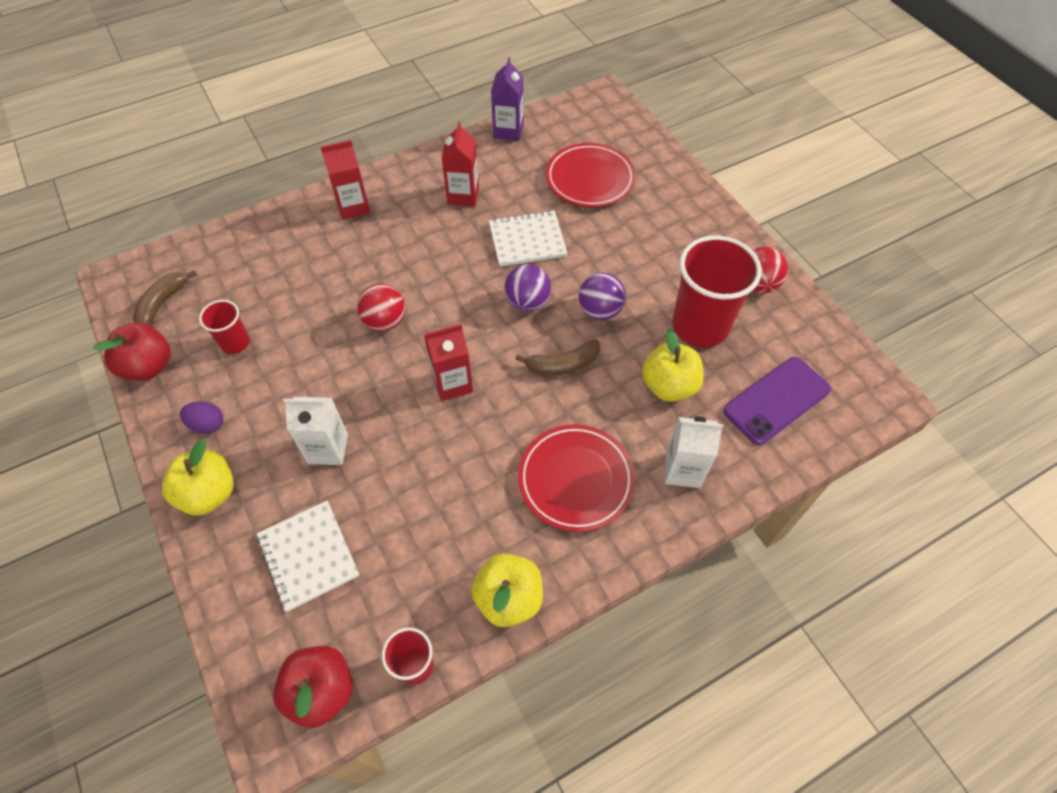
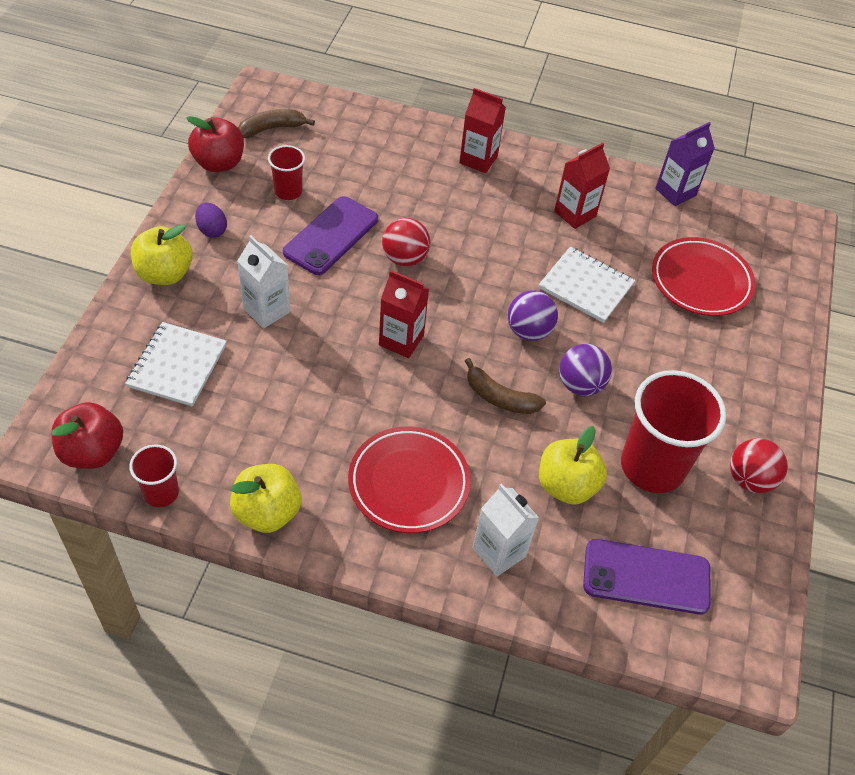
camera: 40 degrees right, 5 degrees down
none -> purple phone [283,196,378,275]

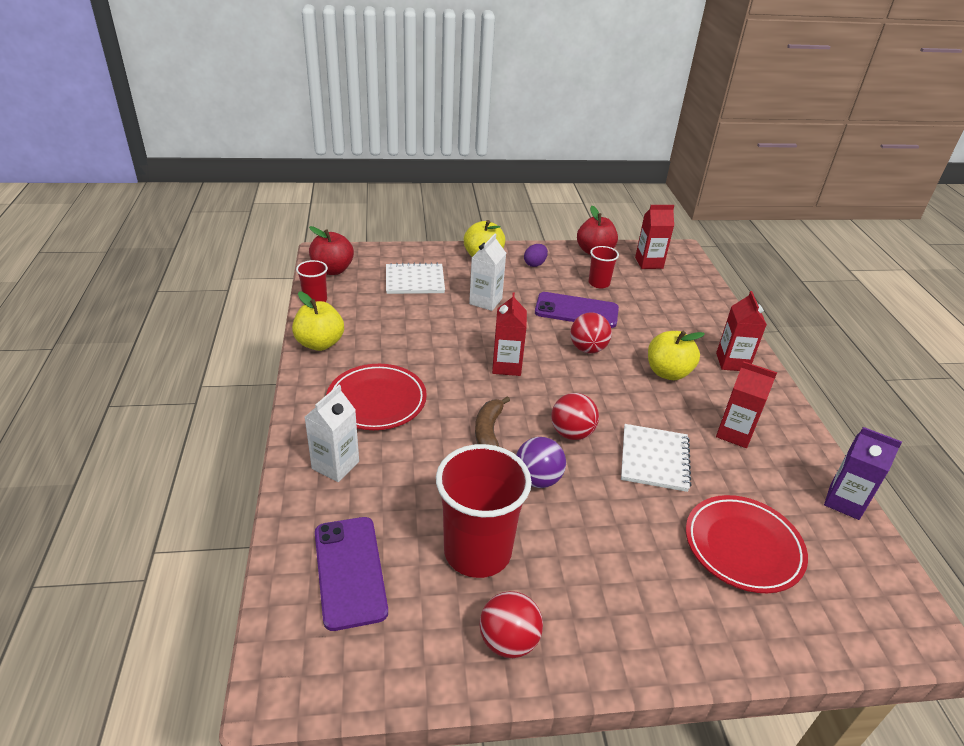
camera: 70 degrees right, 15 degrees down
brown banana [238,109,315,138] -> red carton [635,205,674,269]
purple ball [507,290,558,341] -> red ball [551,393,599,440]
yellow apple [539,426,607,505] -> yellow apple moved to [648,331,705,380]

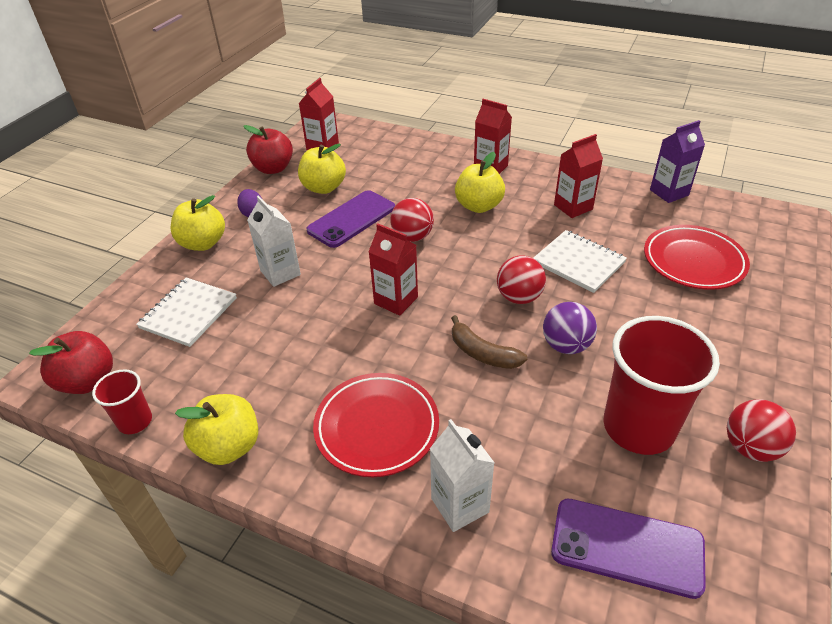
camera: 55 degrees left, 5 degrees up
red cup [588,246,619,289] -> yellow apple [298,144,346,194]

